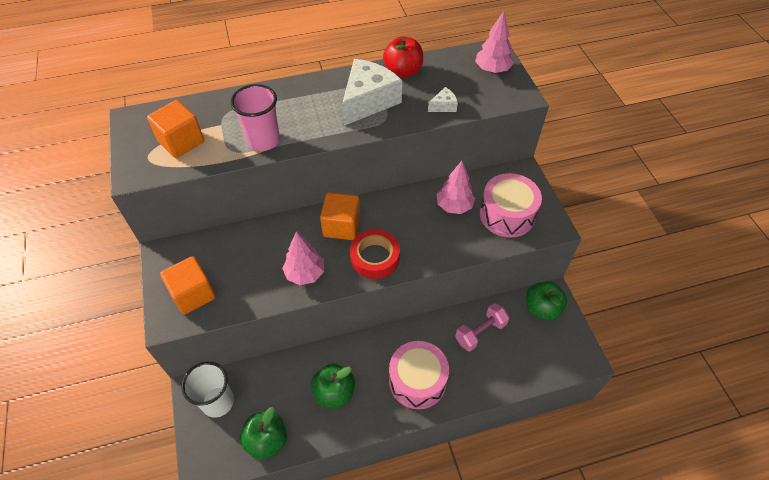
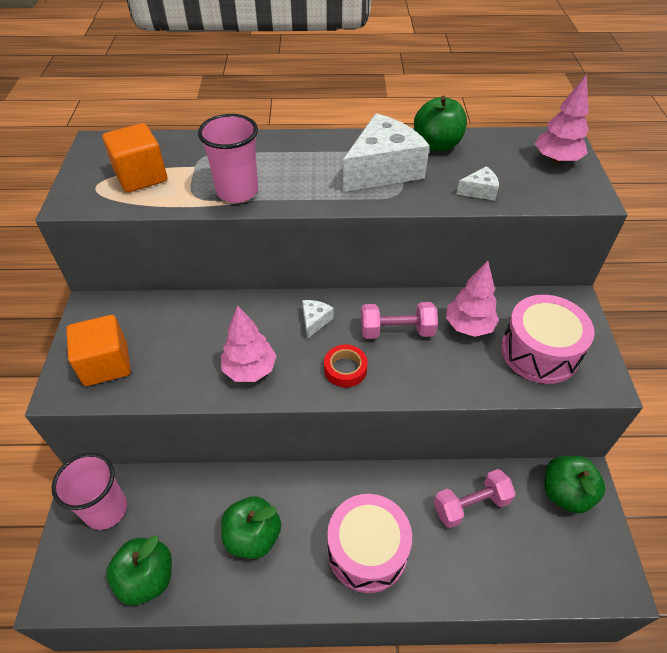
camera: 15 degrees right, 5 degrees down
white cup [182,362,234,418] -> pink cup [52,453,127,530]
orange cube [320,192,360,240] -> white cheese [302,300,333,339]
red tape [350,229,400,279] -> red tape [324,344,368,387], size x0.65
red apple [383,36,423,78] -> green apple [414,96,467,151]
none -> pink dumbbell [361,302,438,339]

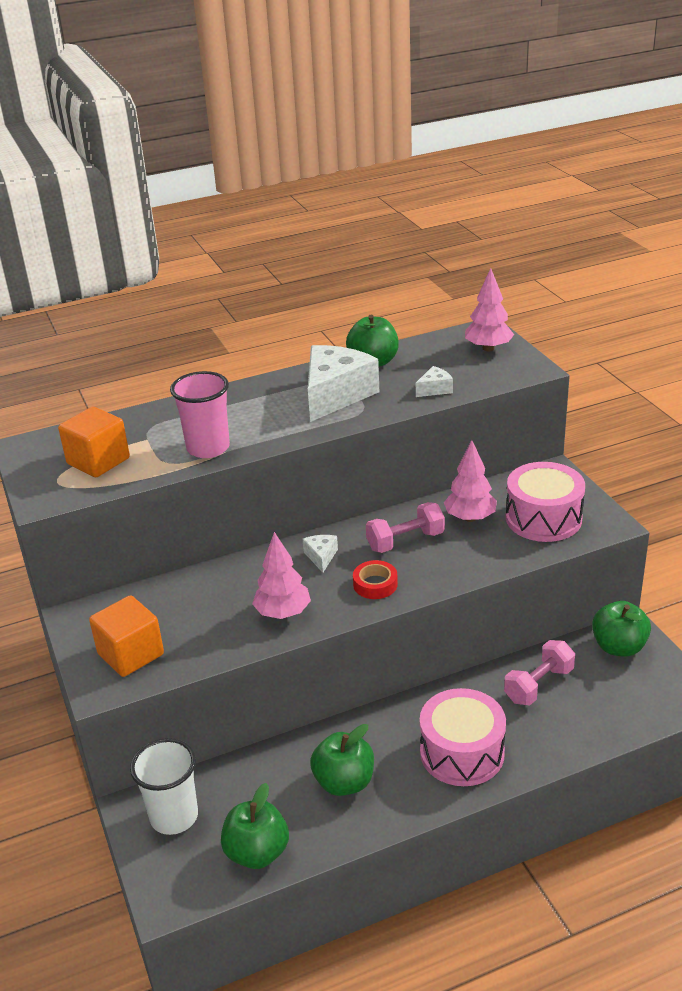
camera: 20 degrees left, 15 degrees down
pink cup [52,453,127,530] -> white cup [130,738,198,835]

